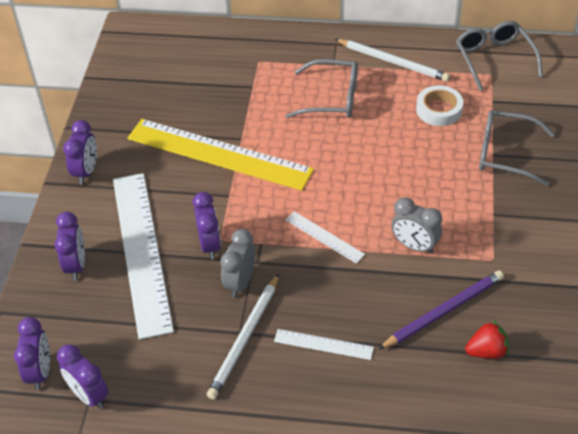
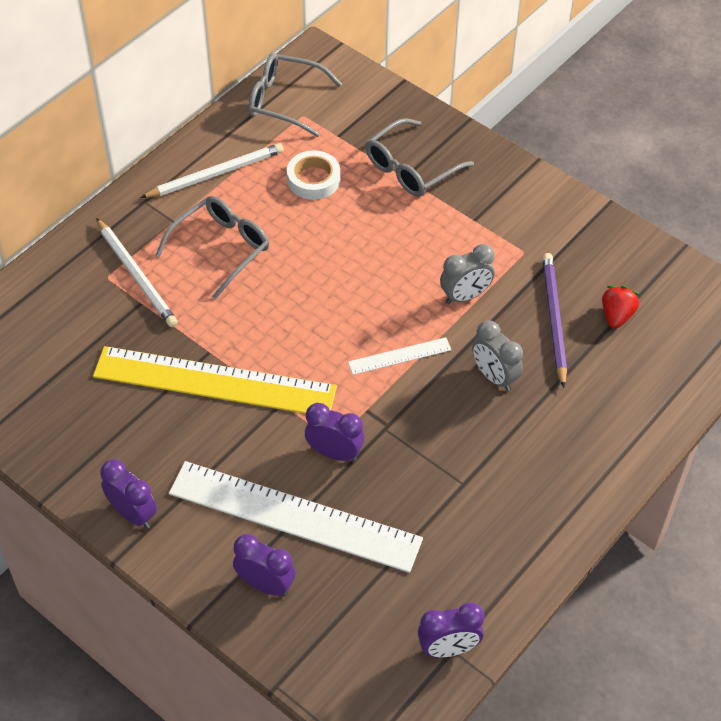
camera: 60 degrees left, 5 degrees up
purple clock [14,317,50,390] -> none
yellow ruler [127,119,314,191] -> yellow ruler turned 45 degrees clockwise [93,346,337,414]
white pencil [207,274,279,400] -> white pencil moved to [96,218,178,327]
grey clock [220,229,255,298] -> grey clock moved to [472,320,523,391]
white ruler [274,329,374,360] -> none

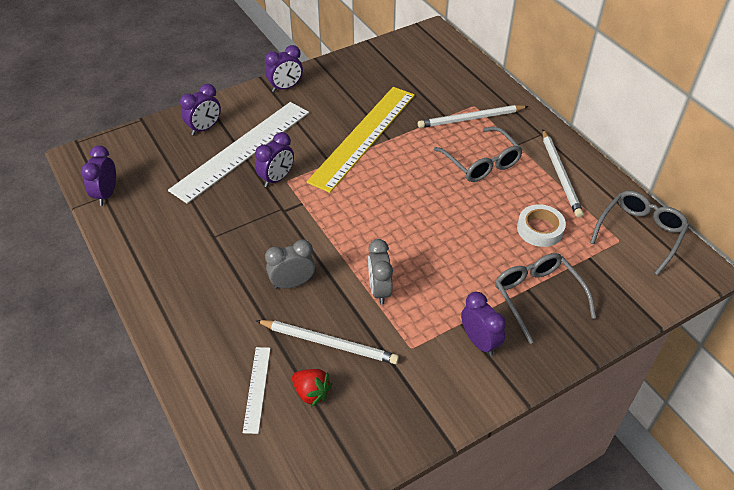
camera: 110 degrees right, 5 degrees down
white ruler [348,337,451,375] -> white ruler moved to [243,347,271,434]
purple pencil [543,253,567,388] -> white pencil [256,320,399,364]
none -> purple clock [461,292,506,356]

